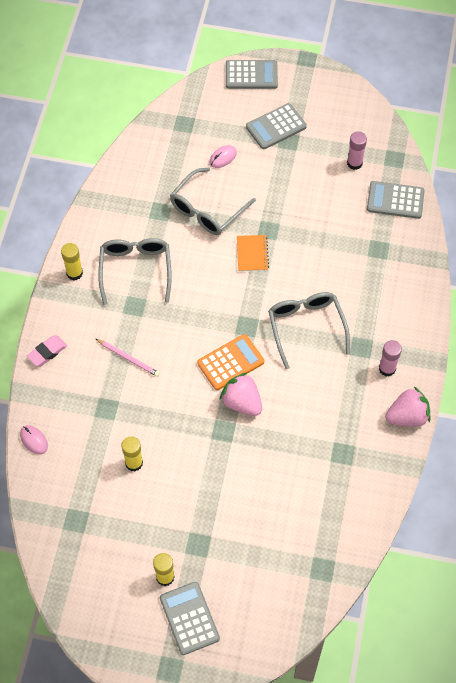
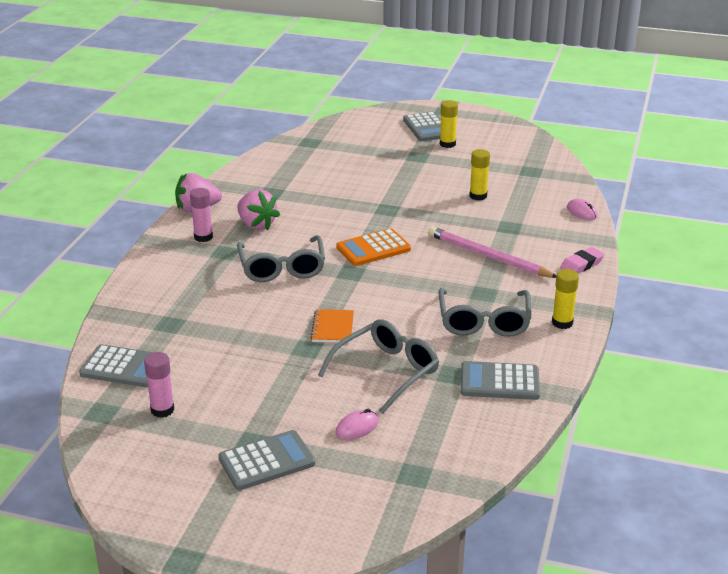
camera: 175 degrees left, 30 degrees down
pink pencil [96,339,160,377] -> pink pencil [428,227,556,278], size x1.73
pink strawberry [220,373,262,416] -> pink strawberry moved to [237,189,280,230]
grey calculator [226,60,278,89] -> grey calculator moved to [461,361,540,400]

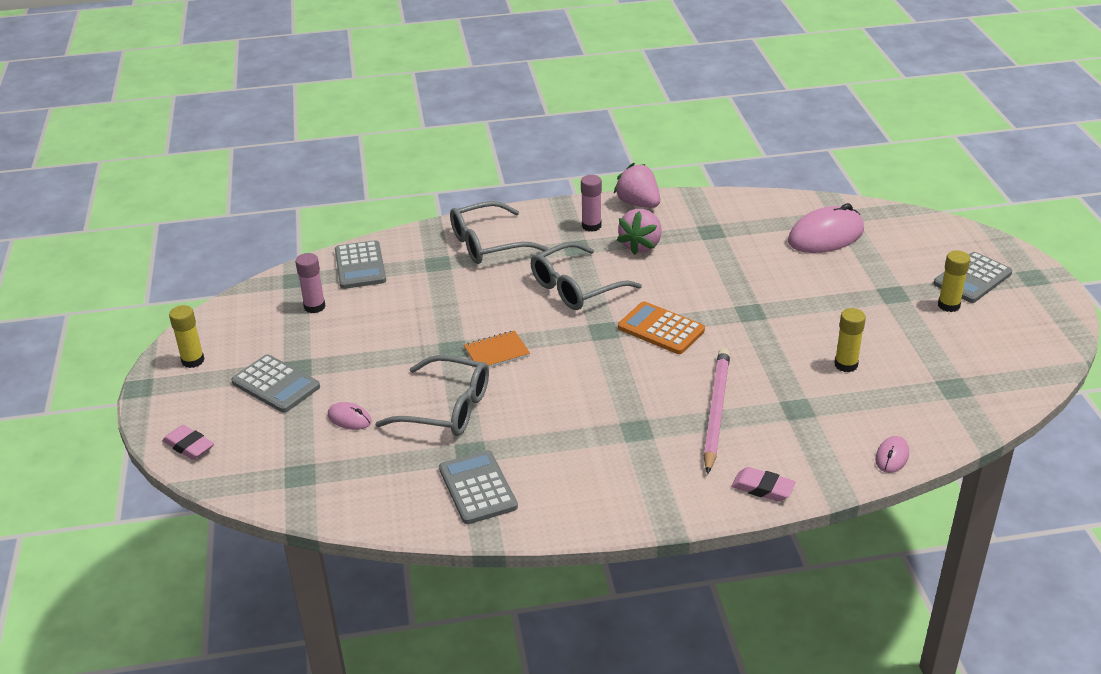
camera: 65 degrees right, 5 degrees up
grey glasses [439,288,531,337] -> grey glasses moved to [450,201,548,264]
yellow glue stick [552,269,579,329] -> yellow glue stick moved to [169,305,205,368]
none -> pink eraser [163,425,214,460]
none -> pink mouse [788,203,864,253]

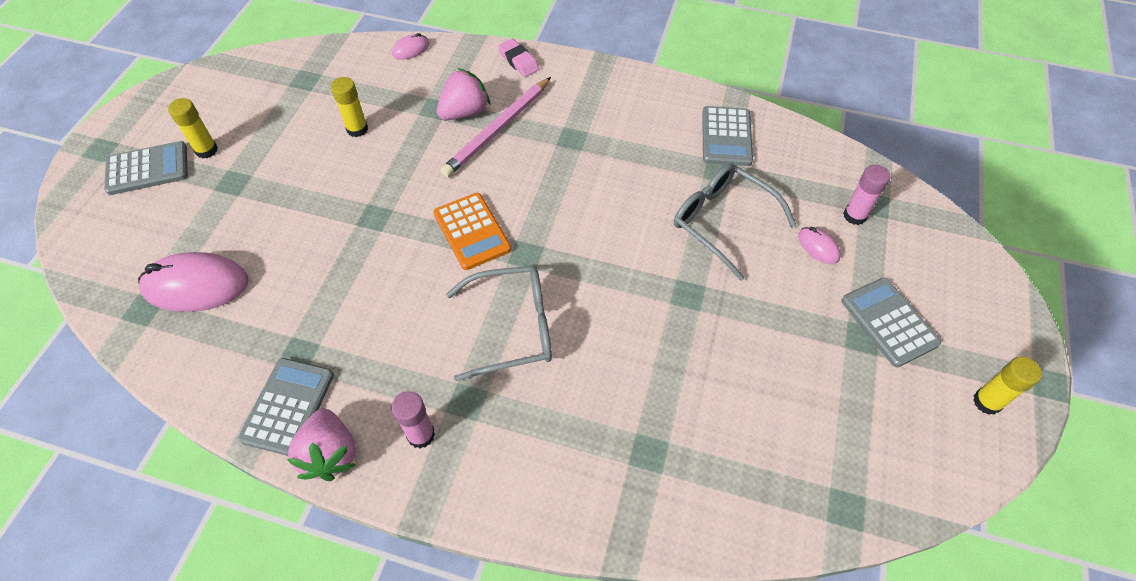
camera: 155 degrees left, 20 degrees up
pink eraser [163,425,214,460] -> none
pink glue stick [295,253,326,313] -> pink glue stick moved to [843,165,890,225]
grey calculator [335,240,386,289] -> grey calculator moved to [238,358,334,456]
grey glasses [450,201,548,264] -> none
orange notebook [464,330,530,368] -> none
pink strawberry [617,209,662,255] -> pink strawberry moved to [437,68,490,120]

